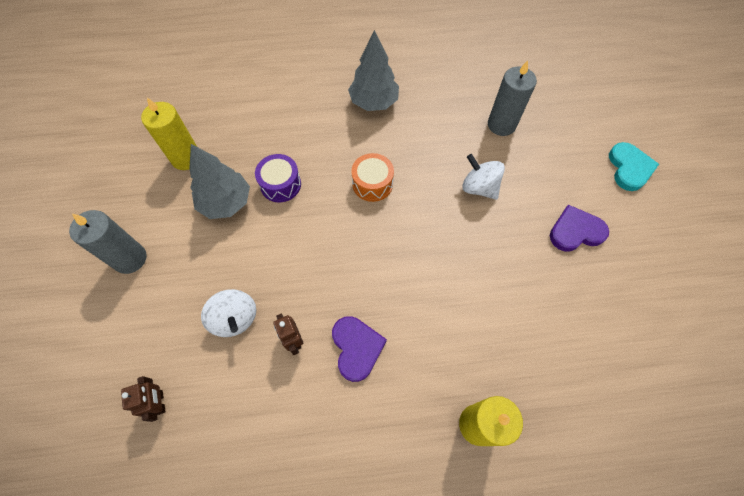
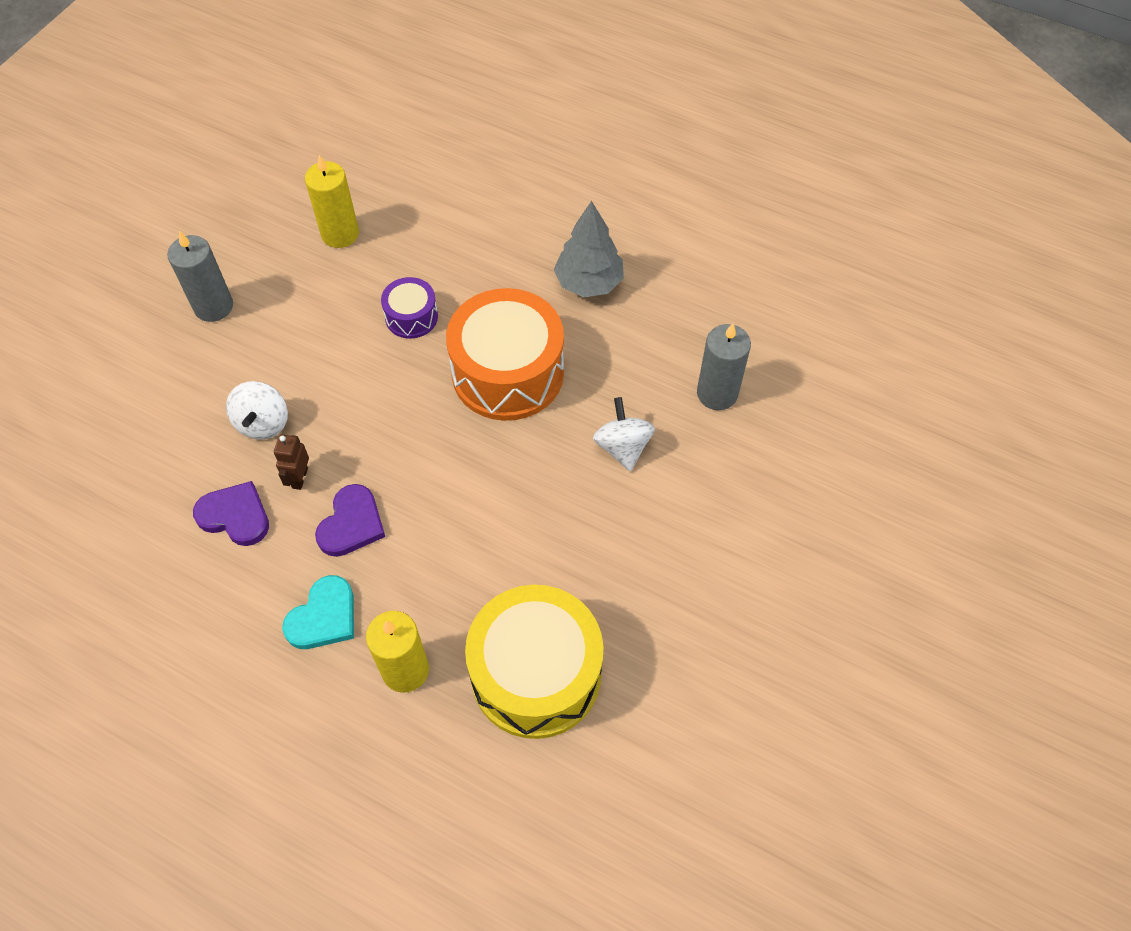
camera: 35 degrees right, 5 degrees down
brown robot [121,376,166,422] -> none
grey tree [189,144,250,219] -> none
orange drum [351,153,394,202] -> orange drum [446,288,564,421], size x2.06
purple heart [550,205,609,252] -> purple heart moved to [193,481,269,546]
turquoise heart [609,142,659,191] -> turquoise heart moved to [282,575,354,649]
none -> yellow drum [465,585,604,739]

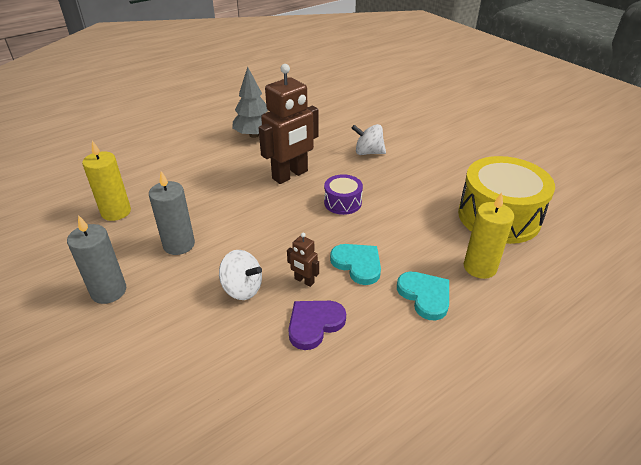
camera: 65 degrees left, 20 degrees down
purple heart [315,484,385,557] -> turquoise heart [330,244,381,285]
purple drum [381,277,438,339] -> purple drum moved to [324,174,363,215]
orange drum [446,288,564,421] -> brown robot [259,64,319,184]
grey candle [697,323,751,410] -> grey candle moved to [149,171,195,255]

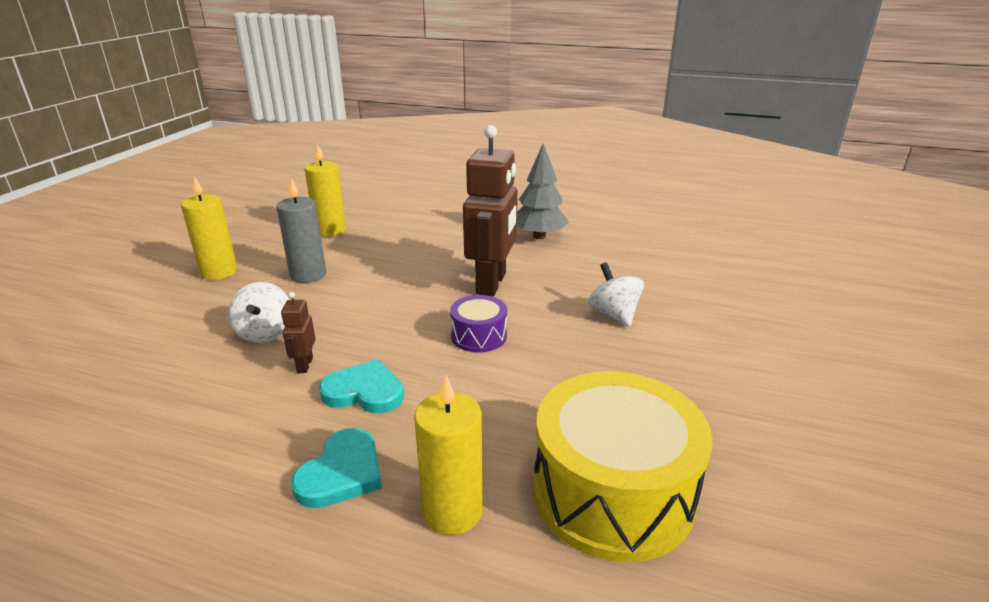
camera: 55 degrees right, 10 degrees down
grey candle [67,215,126,304] -> yellow candle [181,176,237,280]
brown robot [259,64,319,184] -> brown robot turned 90 degrees counterclockwise [463,125,518,296]
purple heart [288,301,346,350] -> none
turquoise heart [330,244,381,285] -> turquoise heart turned 90 degrees counterclockwise [319,359,404,413]

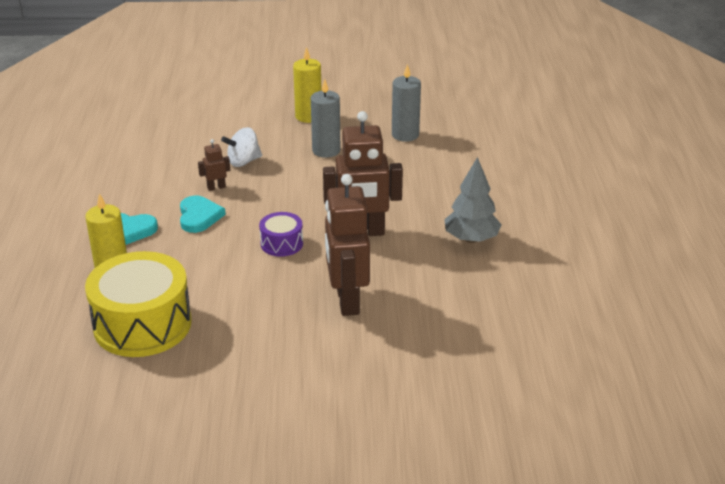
camera: 70 degrees right, 5 degrees up
yellow candle [304,144,346,236] -> grey candle [392,64,421,142]
white spinning top [588,263,644,327] -> brown robot [325,174,370,316]

